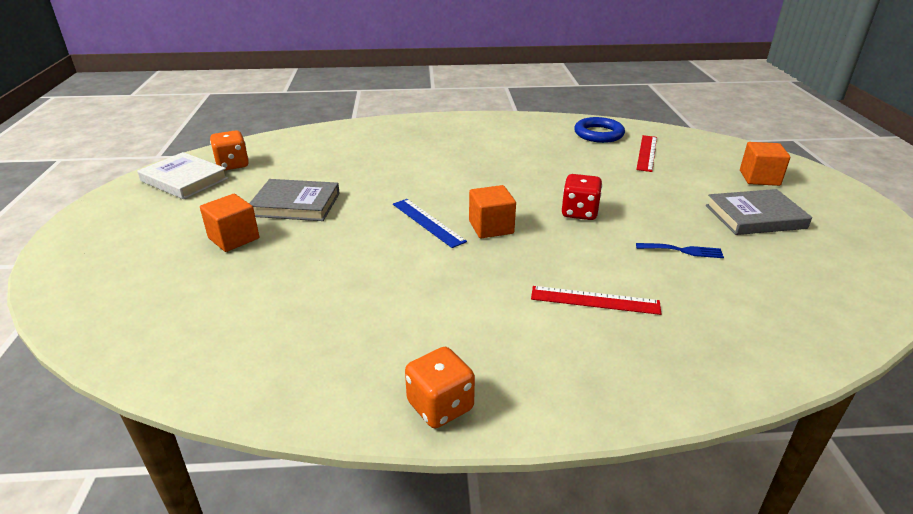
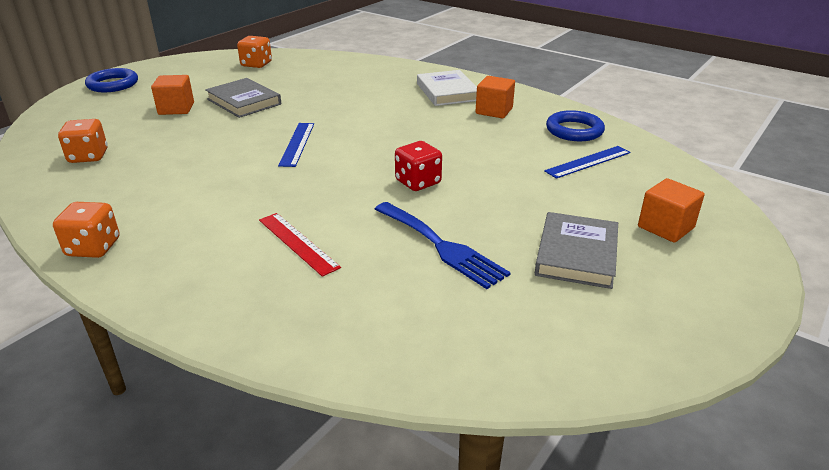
camera: 40 degrees right, 0 degrees up
white book [137,152,228,199] -> white book moved to [417,70,477,106]
orange cube [469,185,516,238] -> orange cube moved to [476,76,515,119]
red ruler [636,135,657,172] -> blue ruler [544,146,630,179]
blue fork [636,243,724,258] -> blue fork [375,202,511,289], size x1.86
grey book [706,189,812,235] -> grey book turned 75 degrees clockwise [535,212,618,289]
none -> orange dice [58,119,108,163]
none -> blue ring [85,68,138,92]

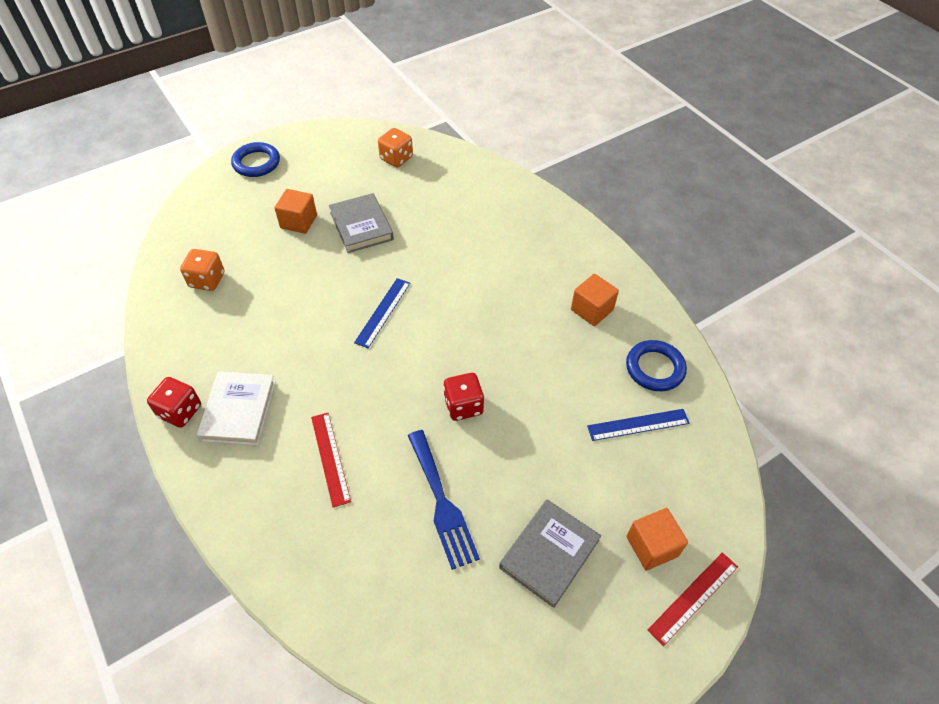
camera: 20 degrees right, 20 degrees up
orange dice [53,202,119,258] -> red dice [147,377,201,428]
white book [417,70,477,106] -> white book moved to [197,371,276,445]
none -> red ruler [648,552,738,646]

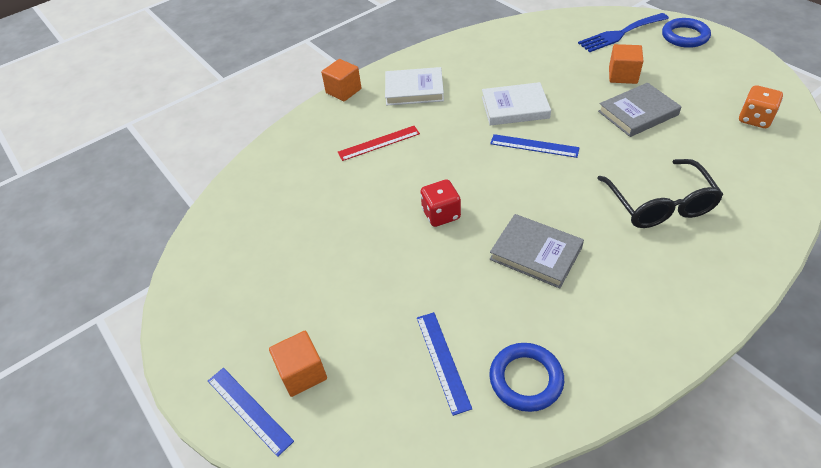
camera: 90 degrees right, 5 degrees down
red dice [147,377,201,428] -> none
orange dice [180,249,224,291] -> none
blue fork [408,430,480,570] -> blue fork moved to [578,13,669,52]
grey book [499,499,601,608] -> grey book moved to [490,214,584,289]
orange cube [571,274,619,326] -> orange cube moved to [321,59,362,101]
red ruler [648,552,738,646] -> blue ruler [208,368,294,457]
none -> white book [482,82,551,125]
none -> black glasses [597,159,723,228]

